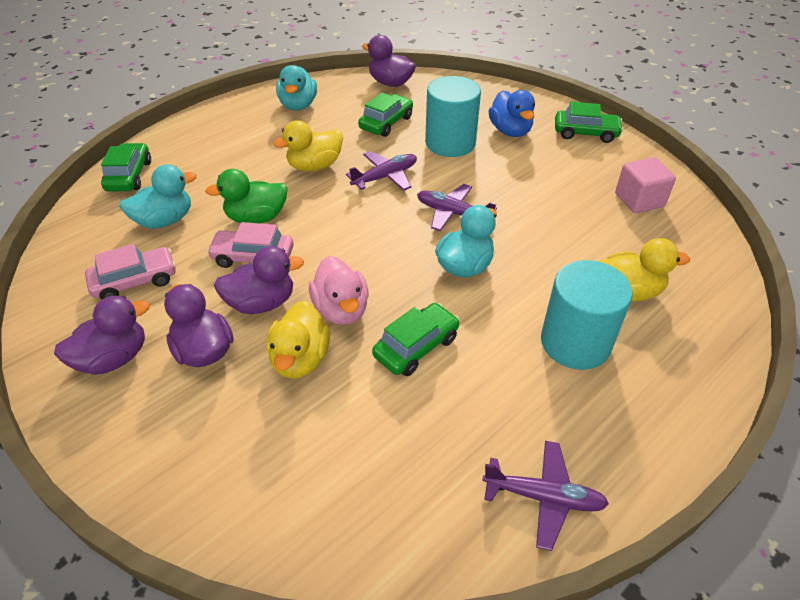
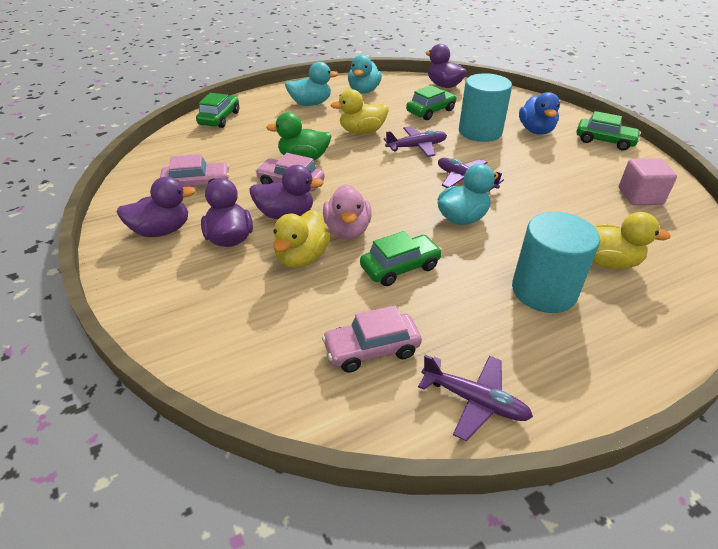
camera: 15 degrees right, 5 degrees down
turquoise duck [119,164,197,229] -> turquoise duck moved to [285,62,339,106]
none -> pink car [322,305,422,373]

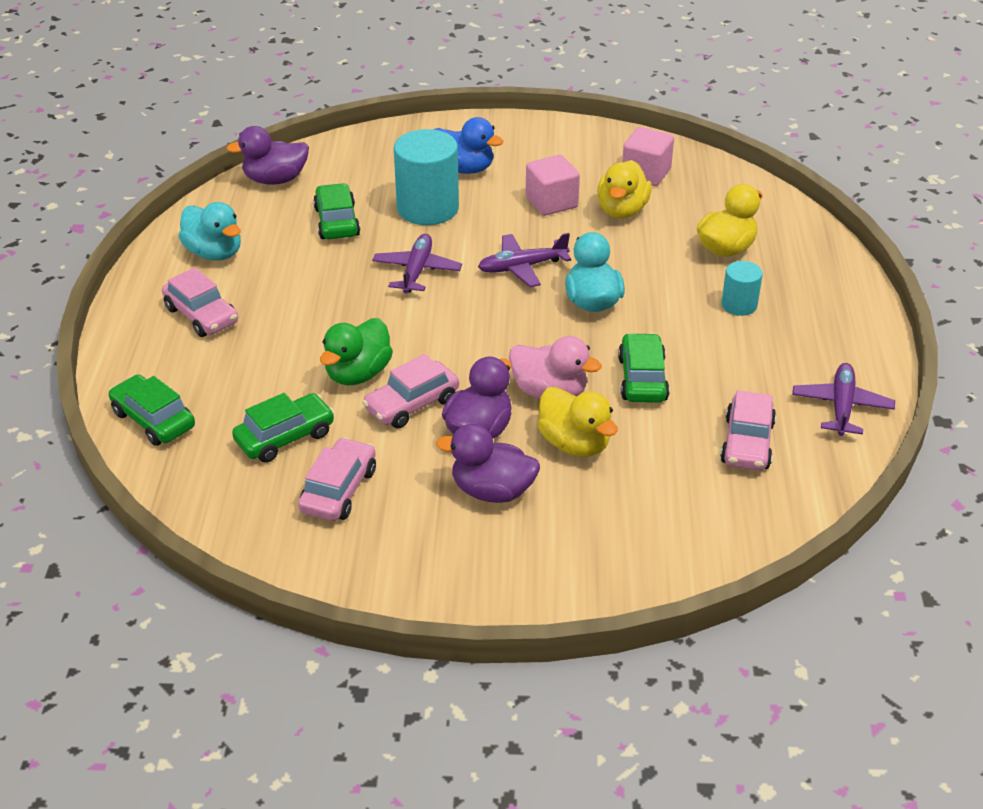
camera: 60 degrees left, 0 degrees up
purple duck [117,177,196,237] -> none
turquoise duck [285,62,339,106] -> pink car [162,268,238,337]
yellow duck [330,89,388,134] -> yellow duck moved to [597,160,652,218]
purple plane [418,355,533,441] -> purple plane turned 45 degrees counterclockwise [792,363,895,436]
turquoise cylinder [512,212,600,313] -> turquoise cylinder [722,261,763,316], size x0.53
green car [576,111,641,150] -> green car moved to [232,393,335,463]
none -> pink cube [526,155,580,216]

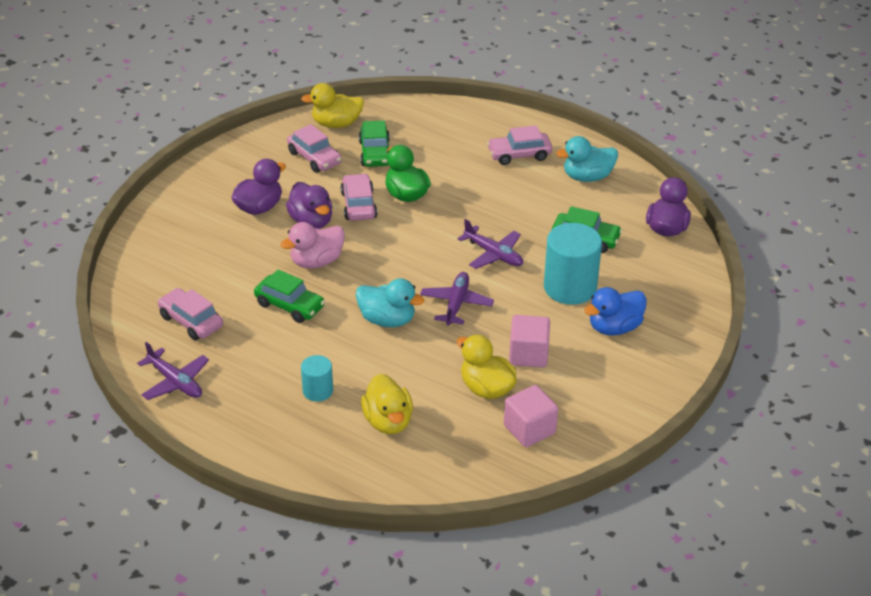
camera: 120 degrees right, 0 degrees up
green car [109,375,195,446] -> none
yellow duck [537,387,618,457] -> yellow duck moved to [301,83,364,128]

